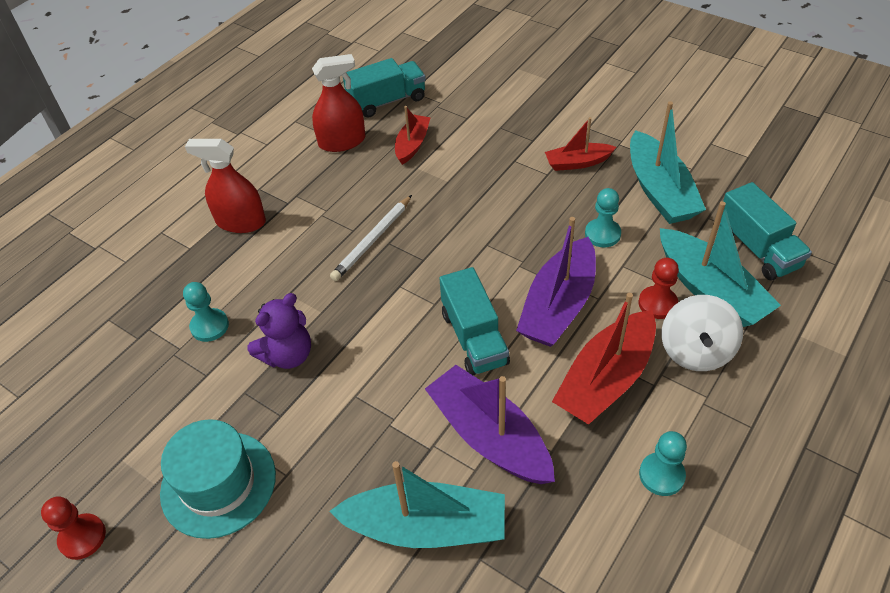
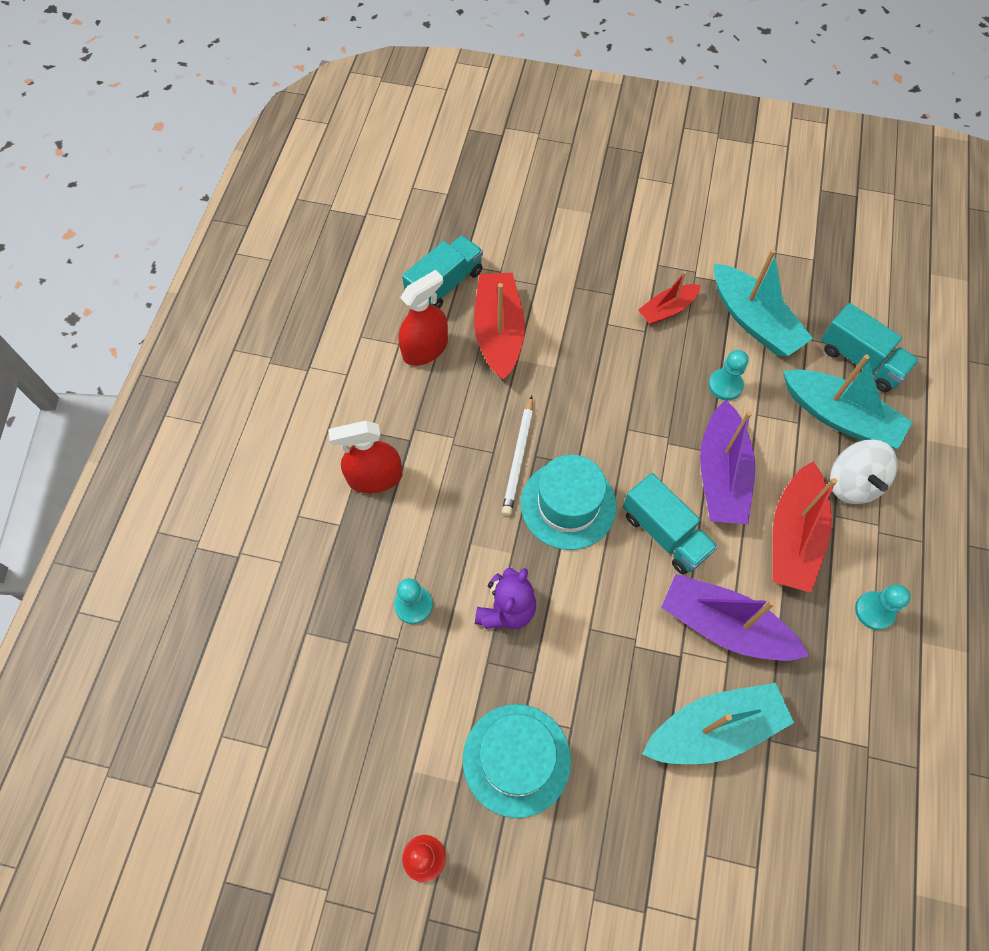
camera: 25 degrees left, 15 degrees up
red boat [395,106,431,165] -> red boat [474,273,525,381], size x1.72
red pawn [638,258,679,319] -> none
none -> turquoise hat [521,455,617,550]

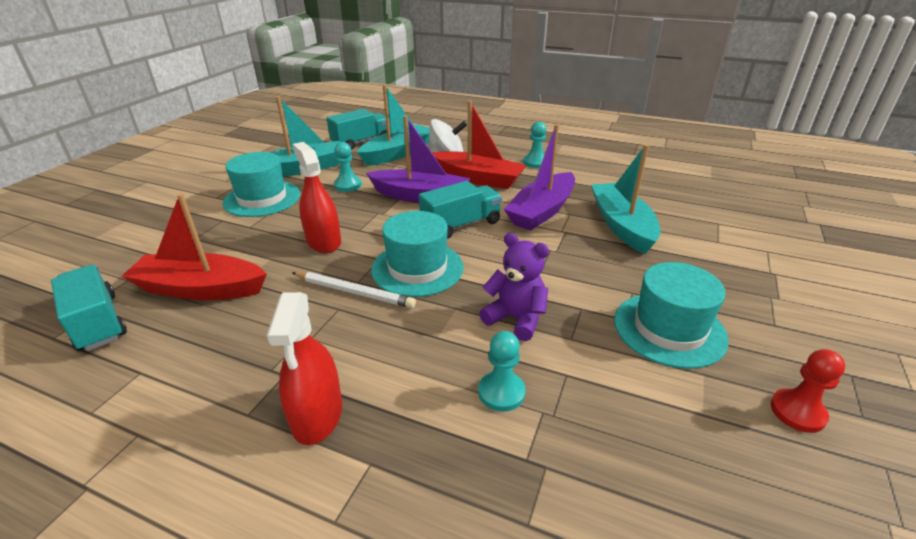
camera: 80 degrees left, 30 degrees down
red spray bottle [398,270,448,366] -> red spray bottle moved to [292,142,341,253]
red boat [638,271,701,325] -> turquoise hat [223,152,300,217]

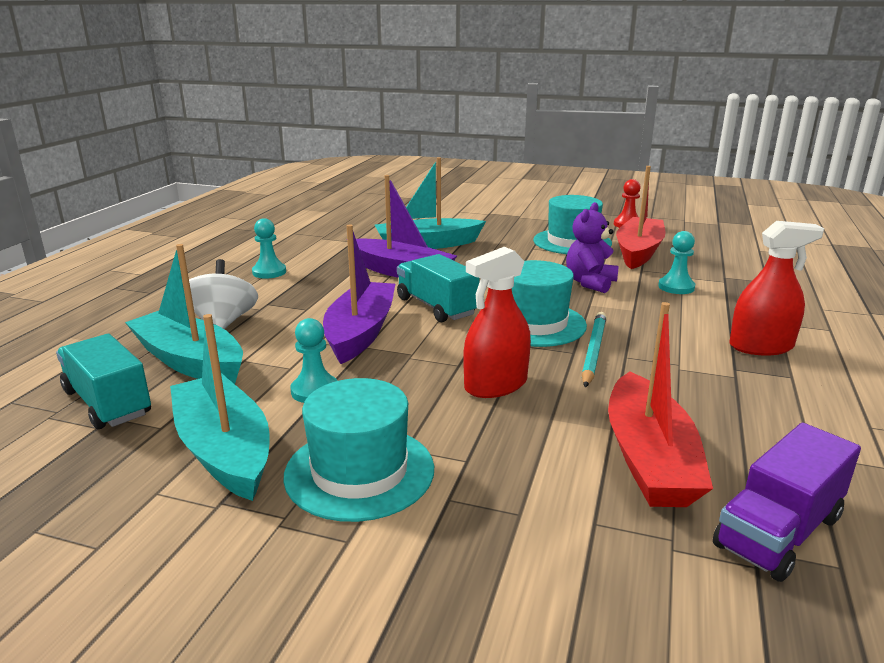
camera: 95 degrees left, 10 degrees down
turquoise truck [51,265,127,351] -> purple truck [713,423,861,582]
white pencil [292,272,416,308] -> turquoise pencil [582,312,607,388]
red boat [432,100,527,189] -> red boat moved to [616,166,666,269]

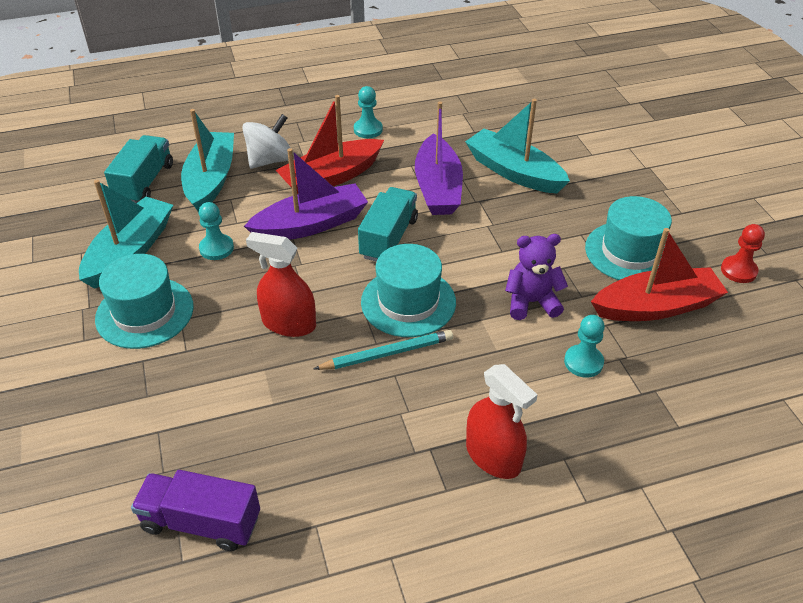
camera: 55 degrees right, 20 degrees up
red boat [608,302,713,507] -> red boat moved to [276,95,384,194]

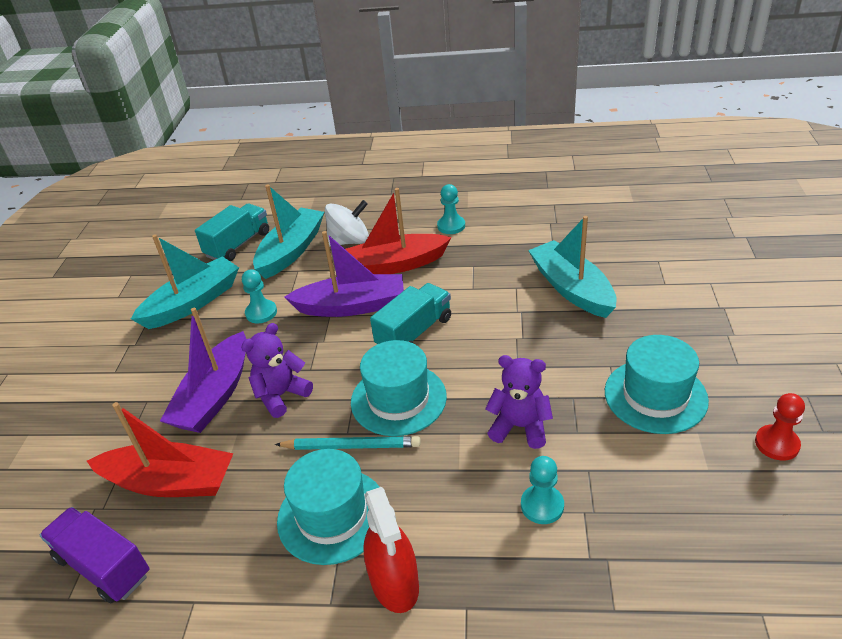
camera: 25 degrees right, 5 degrees down
turquoise hat [95,254,194,349] -> turquoise hat moved to [277,449,379,565]
red spray bottle [246,232,316,337] -> purple teddy bear [241,323,313,418]
purple boat [415,101,463,215] -> purple boat moved to [160,308,246,433]
red boat [591,228,728,321] -> red boat moved to [87,402,233,497]

